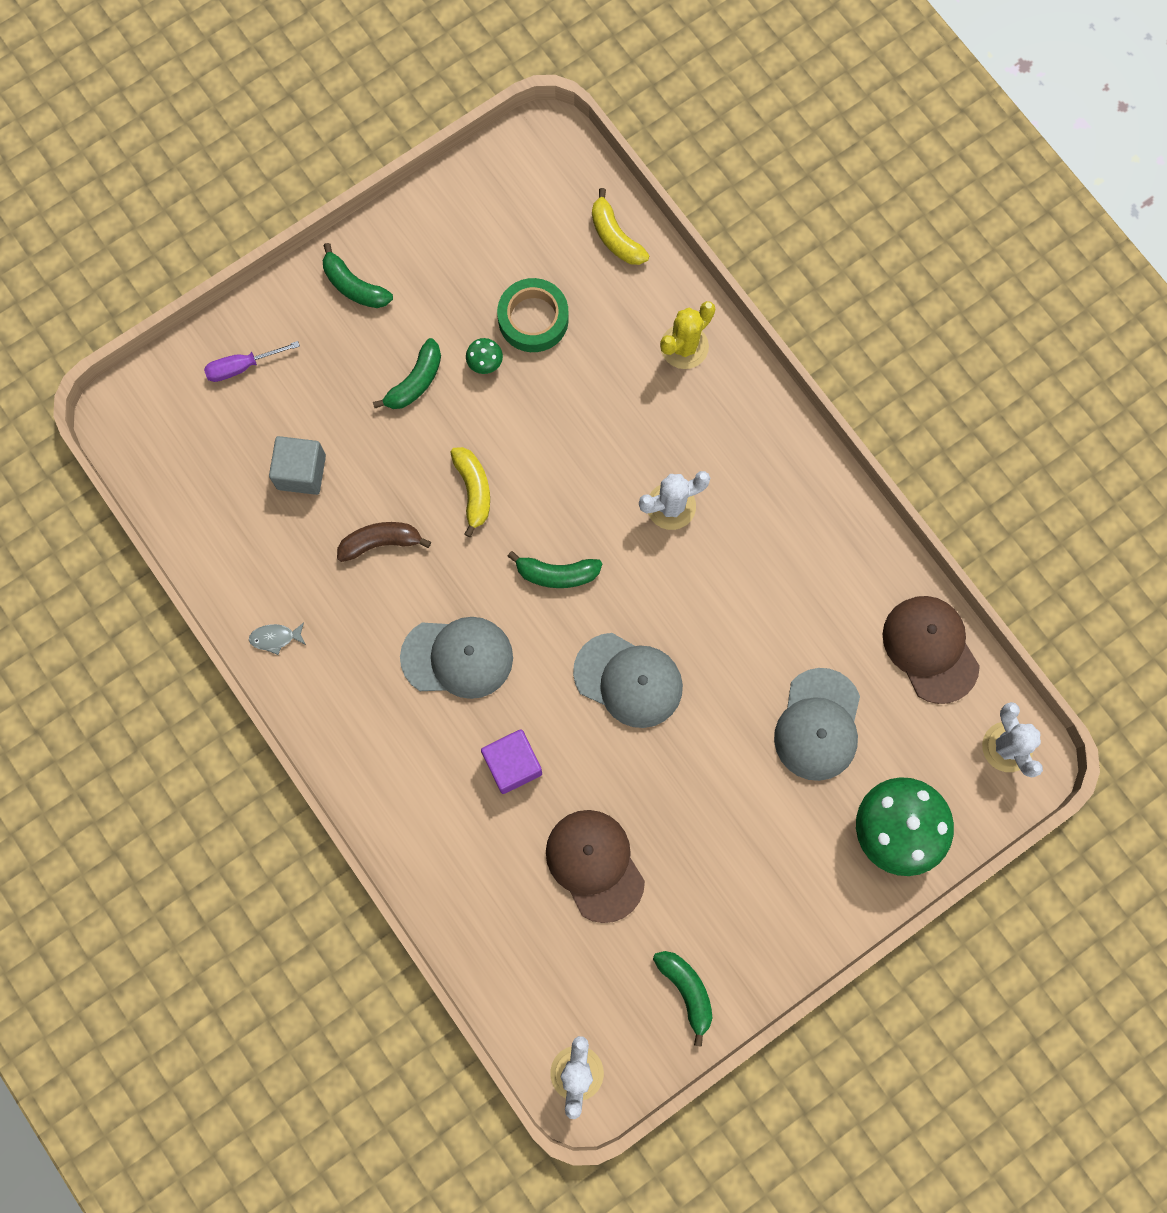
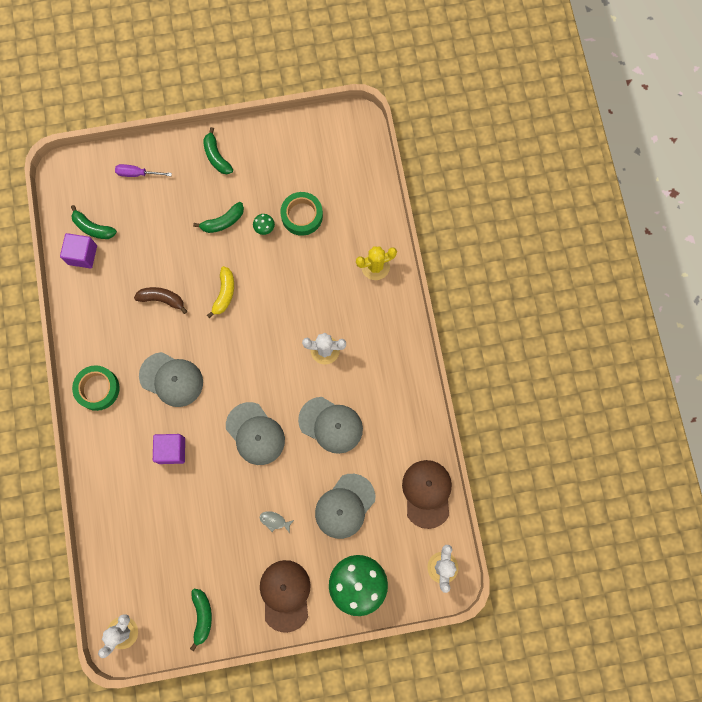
camera: 25 degrees right, 0 degrees up
grey fish [249,623,306,655] -> grey fish moved to [260,511,294,533]
grey cube [269,436,326,495] -> none
green banana [507,551,602,588] -> green banana moved to [71,205,117,239]
brown cap [546,810,645,923] -> brown cap moved to [260,560,311,633]
yellow banana [592,188,649,265] -> none
none -> purple cube [60,233,97,268]
none -> green tape [72,365,120,411]
none -> grey cap [298,397,363,454]

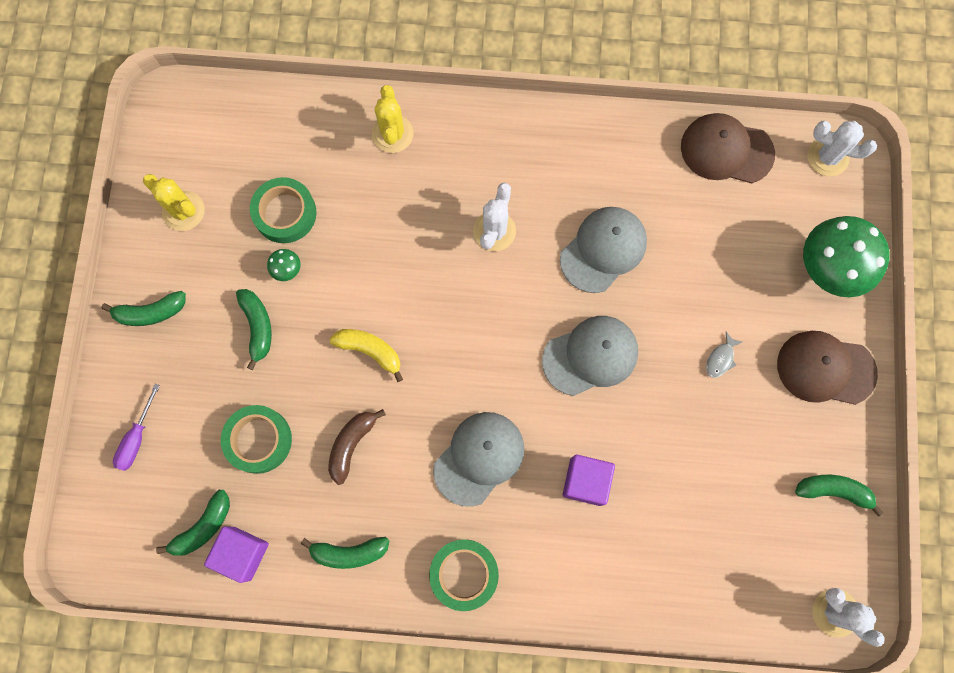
camera: 75 degrees left, 0 degrees up
grey cap [315,474,375,539] -> none
none -> yellow cactus [143,174,205,231]
none -> green tape [221,405,292,474]
none -> green banana [301,537,390,569]

